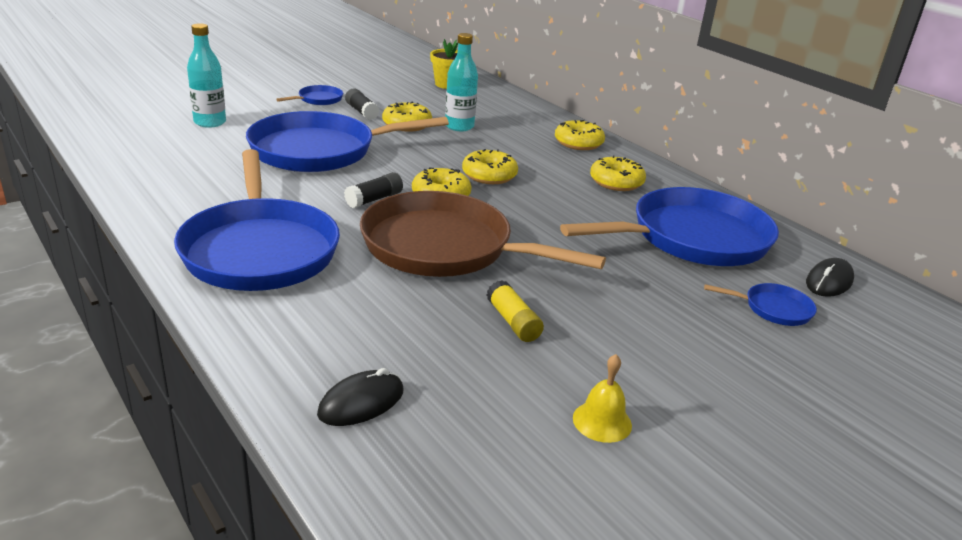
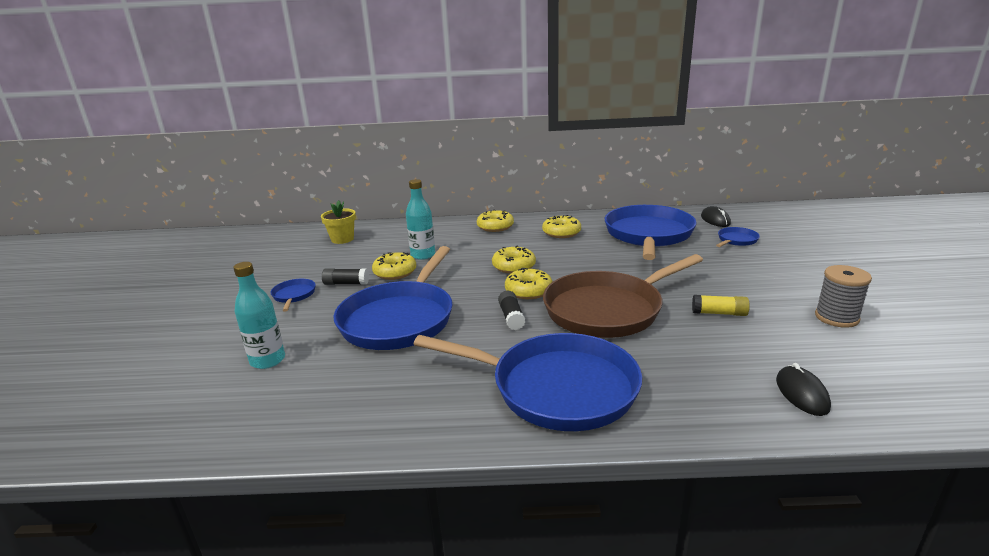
camera: 50 degrees left, 5 degrees down
yellow bell [573,354,632,443] -> grey spool [815,265,872,328]

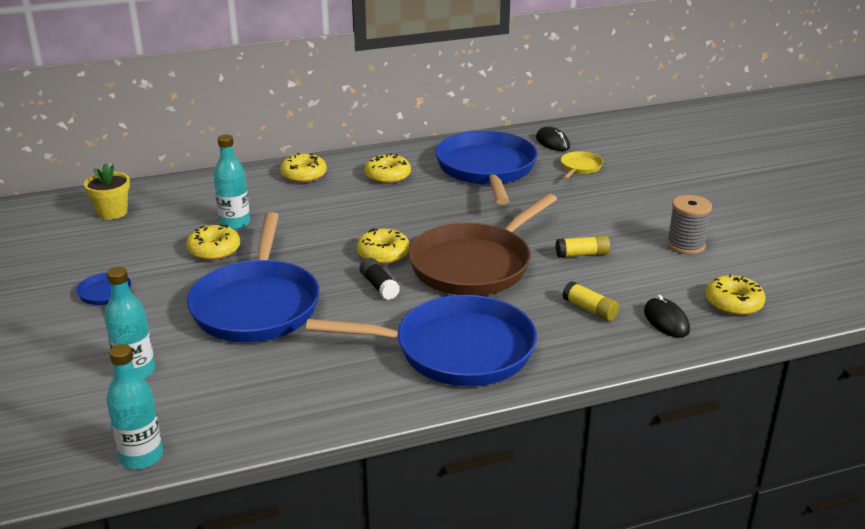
camera: 20 degrees left, 5 degrees up
black glue stick [322,268,369,285] -> none
yellow donut [492,246,536,274] -> yellow donut moved to [705,274,766,316]
blue pan [716,227,760,247] -> yellow pan [561,151,603,179]
none -> turquoise bottle [106,344,163,469]
none -> yellow glue stick [562,281,619,321]

